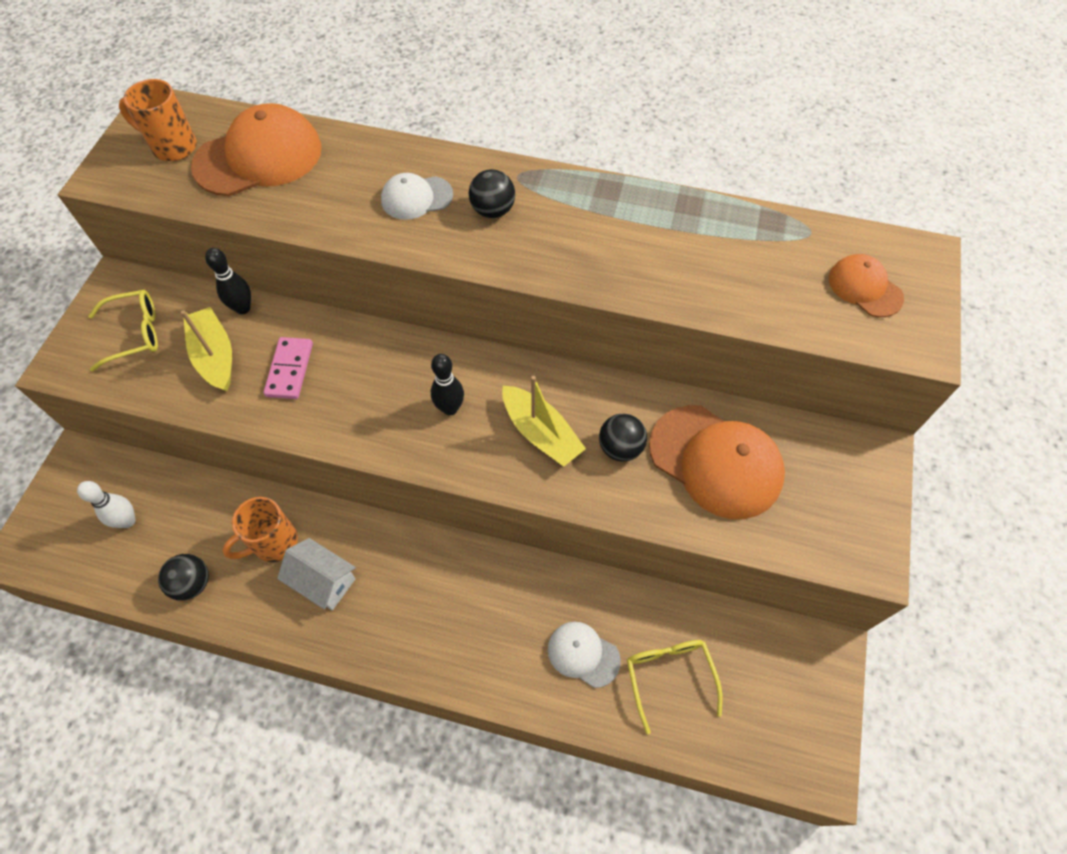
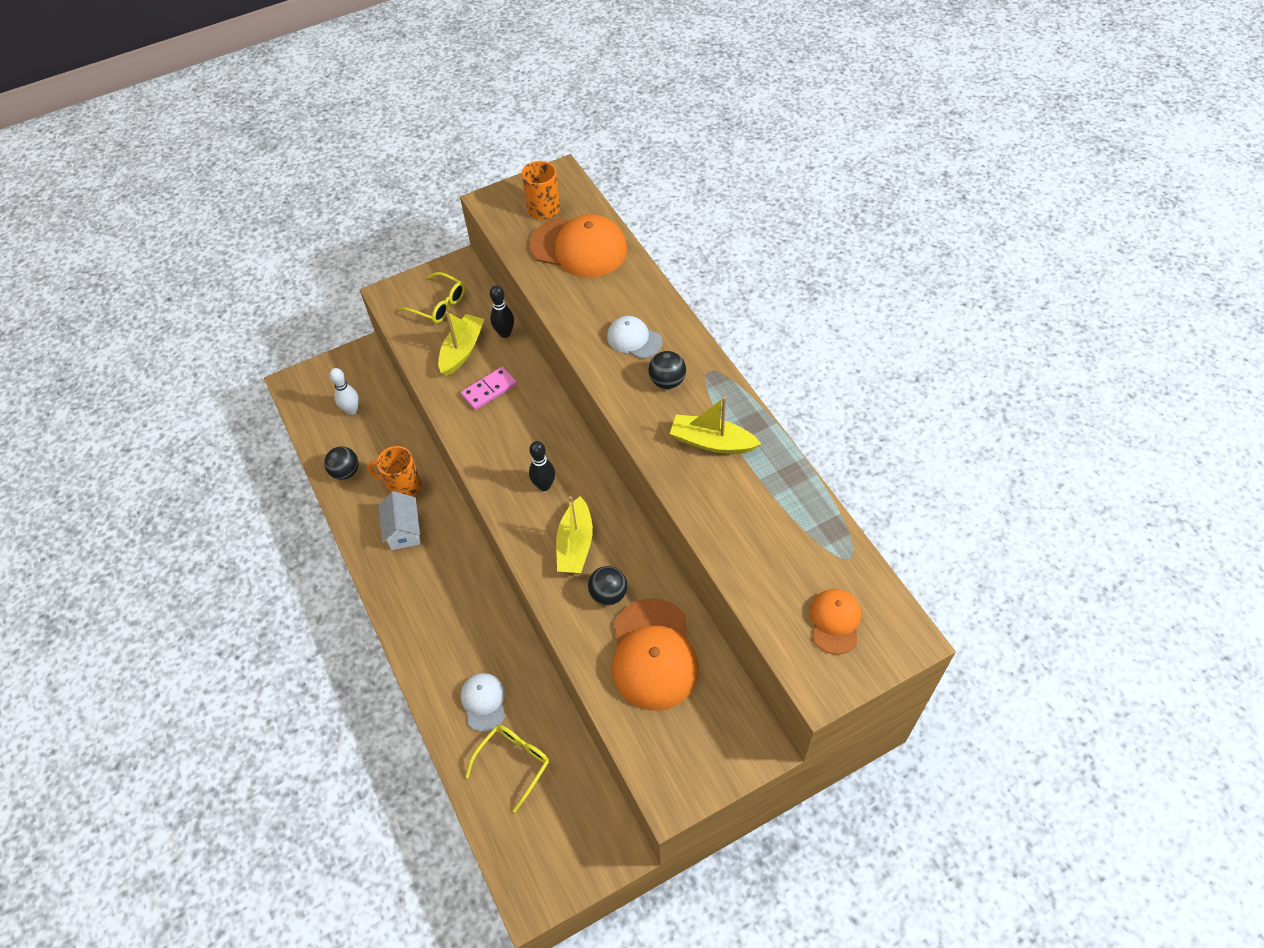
camera: 50 degrees right, 5 degrees down
none -> yellow boat [670,397,761,454]

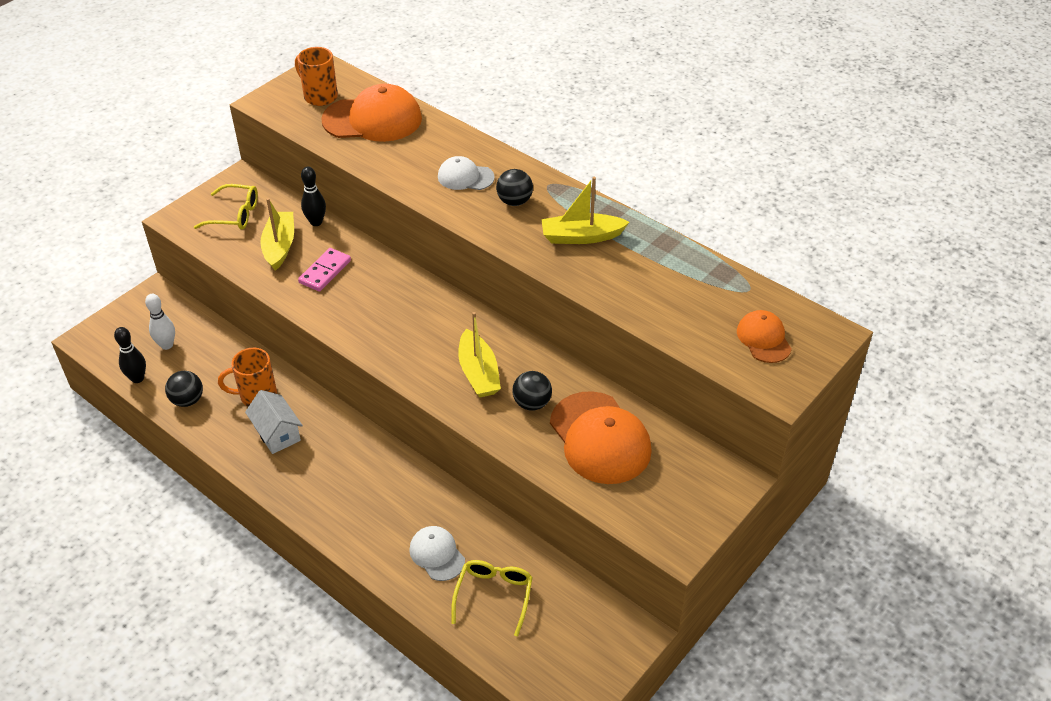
camera: 25 degrees left, 10 degrees down
black bowling pin [529,441,555,491] -> black bowling pin moved to [114,327,146,383]

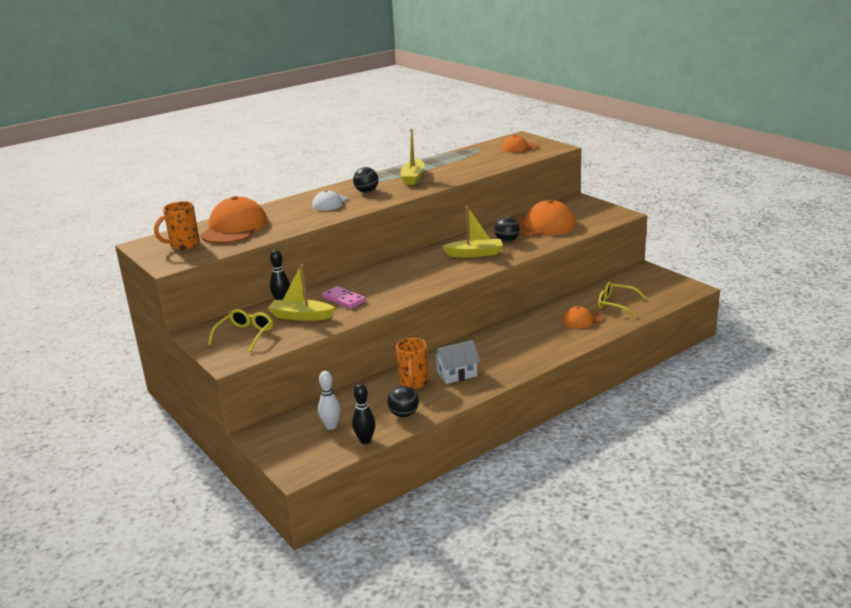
camera: 75 degrees left, 20 degrees down
white cap [409,526,465,581] -> orange cap [562,306,604,329]

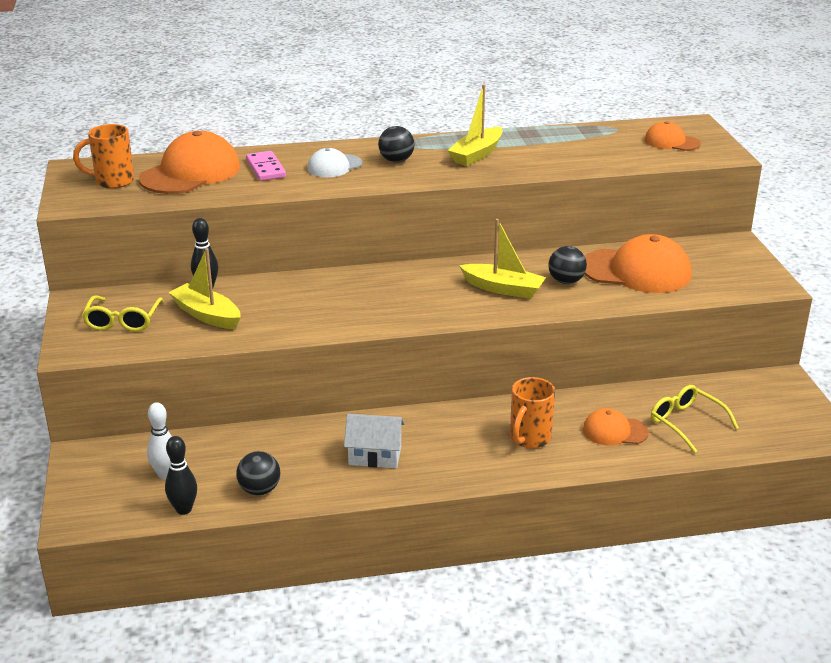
camera: 25 degrees right, 5 degrees up
yellow glasses [208,309,273,352] -> yellow glasses turned 135 degrees clockwise [82,295,164,332]
pink domino [322,286,366,309] -> pink domino moved to [246,151,286,181]
orange mug [396,338,429,389] -> orange mug moved to [510,377,555,448]

